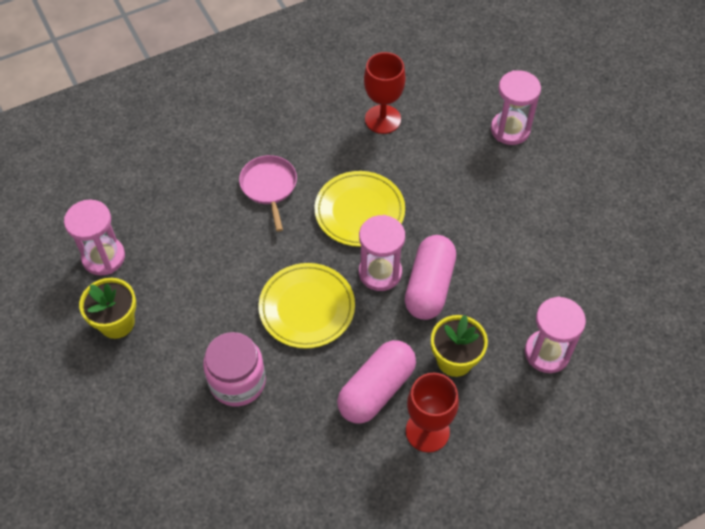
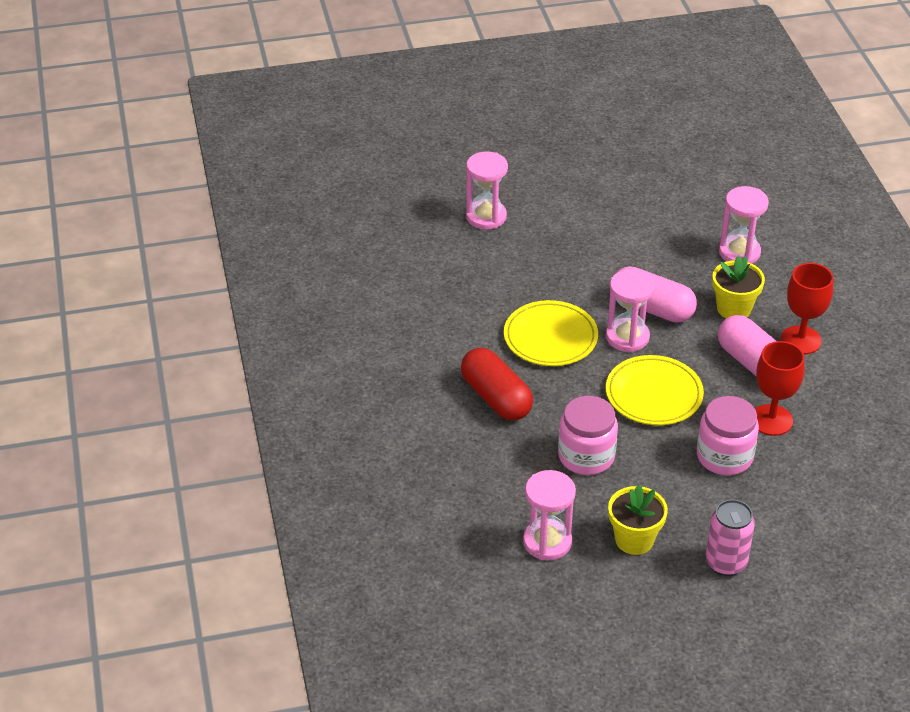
camera: 75 degrees left, 15 degrees down
pink pan [239,155,297,232] -> red capsule [461,348,533,421]
red goblet [364,52,406,134] -> red goblet moved to [755,341,805,436]
none -> pink jar [558,396,618,475]
none -> pink can [706,499,755,576]

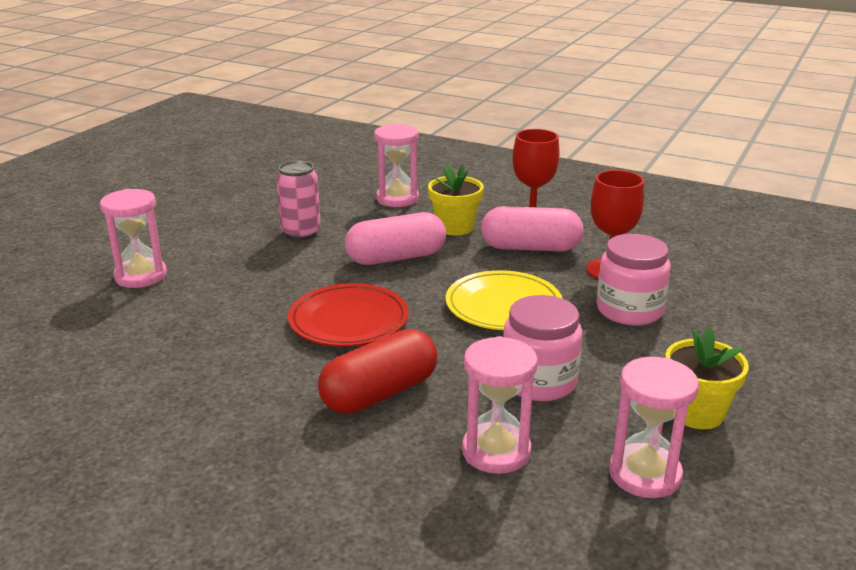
camera: 50 degrees left, 15 degrees down
red capsule [461,348,533,421] -> red capsule turned 45 degrees counterclockwise [318,329,438,414]
yellow plate [504,300,598,366] -> red plate [288,283,409,347]
pink hourglass [606,269,655,352] -> pink hourglass moved to [462,336,538,474]
pink can [706,499,755,576] -> pink can moved to [276,161,321,240]

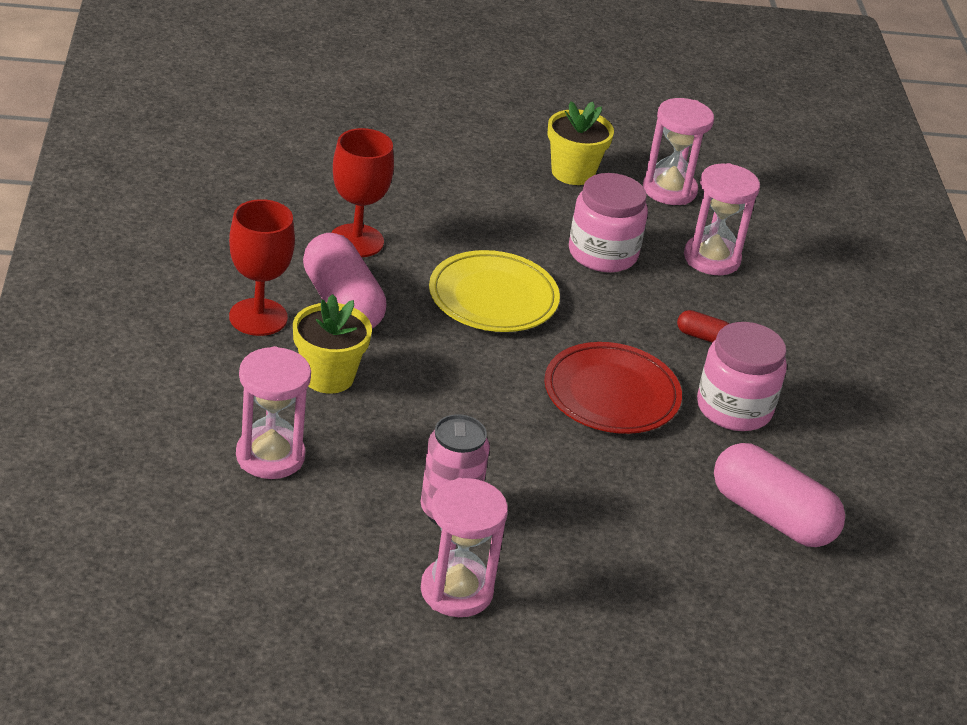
camera: 125 degrees left, 10 degrees up
pink hourglass [100,189,167,288] -> pink hourglass moved to [421,478,508,617]
red capsule [318,329,438,414] -> red capsule [677,310,729,343], size x0.45
pink capsule [345,212,446,265] -> pink capsule moved to [714,443,845,547]
pink jar [596,234,671,326] -> pink jar moved to [697,322,787,431]

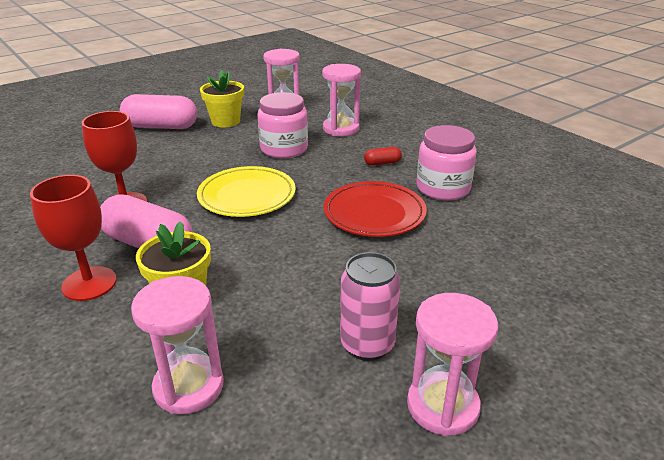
camera: 30 degrees left, 5 degrees down
pink capsule [714,443,845,547] -> pink capsule moved to [120,94,198,129]

